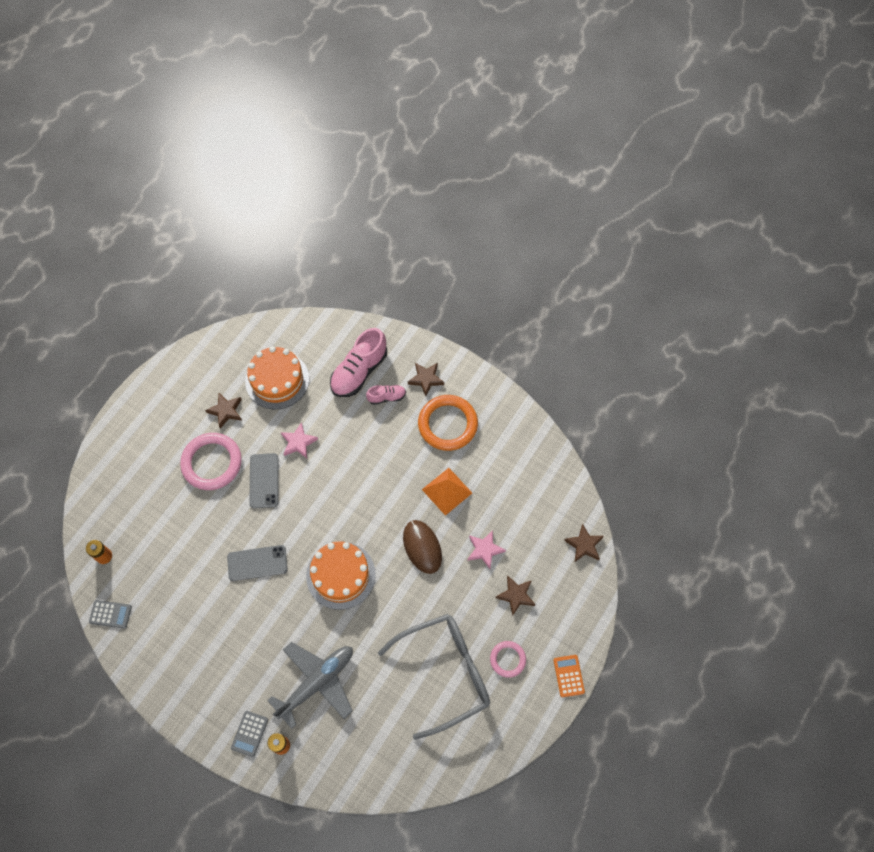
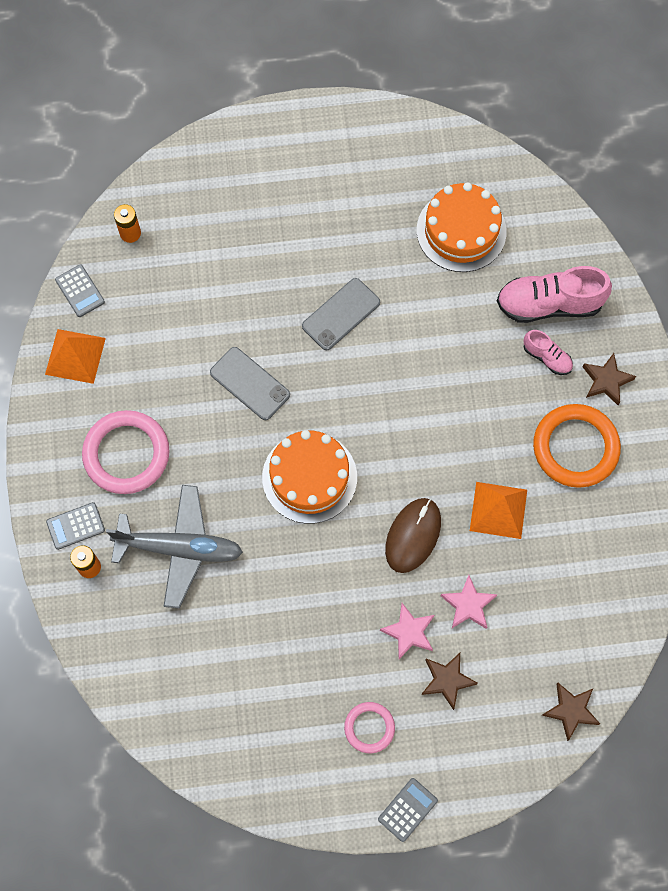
camera: 50 degrees right, 5 degrees up
pink ring [180,433,242,490] -> pink ring moved to [82,410,170,494]
brown star [205,393,242,428] -> none
pink star [281,422,318,458] -> pink star moved to [380,603,434,659]
grey glasses [378,614,490,740] -> none
orange calculator [553,655,585,697] -> grey calculator [378,778,438,842]
none -> orange pyramid [45,329,106,384]

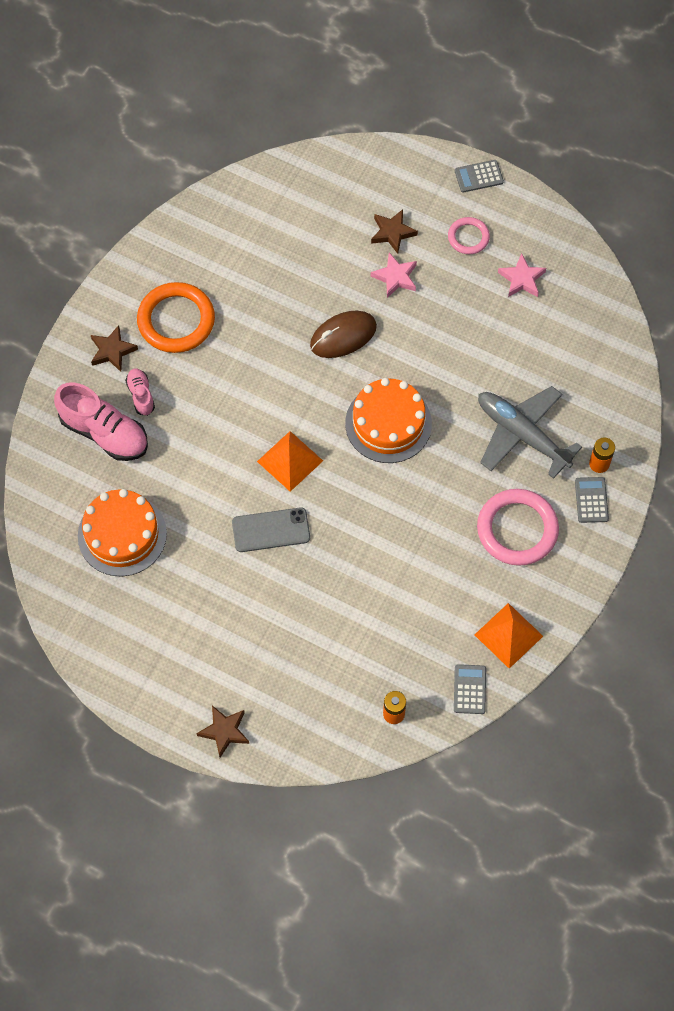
camera: 145 degrees left, 5 degrees down
grey calculator [46,502,105,550] -> grey calculator turned 105 degrees counterclockwise [575,477,609,523]
grey phone [210,347,290,420] -> none
pink star [441,575,497,629] -> pink star moved to [498,253,546,297]
orange pyramid [470,482,527,539] -> orange pyramid moved to [257,431,323,492]
brown star [542,683,600,741] -> brown star moved to [196,705,249,758]

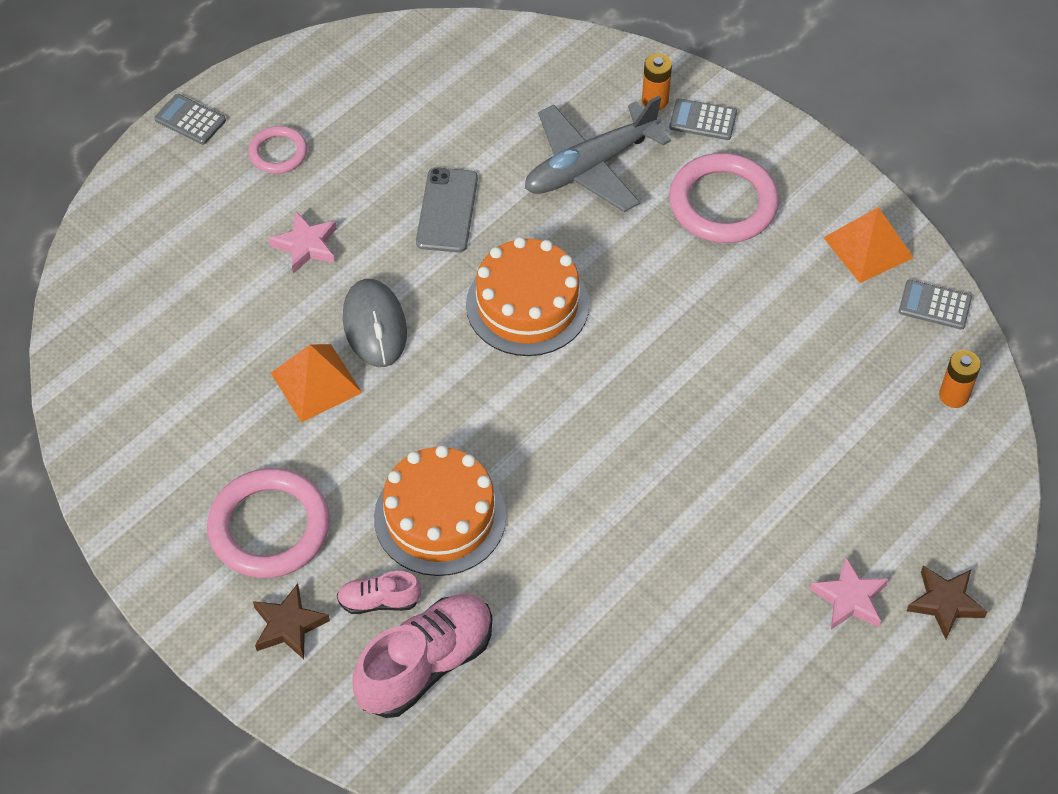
camera: 75 degrees left, 10 degrees down
orange cake [78,489,167,576] -> orange cake moved to [374,445,506,576]
orange ring [137,282,215,353] -> pink ring [207,468,330,578]
grey phone [232,508,310,552] -> grey phone moved to [416,167,478,252]
orange pyramid [257,431,323,492] -> orange pyramid moved to [271,344,362,423]
brown mouse [310,311,377,358] -> grey mouse [343,279,407,367]
brown star [371,209,418,254] -> none
grey calculator [455,160,504,192] -> grey calculator turned 120 degrees clockwise [154,94,226,145]
pink star [498,253,546,297] -> pink star moved to [810,557,888,630]

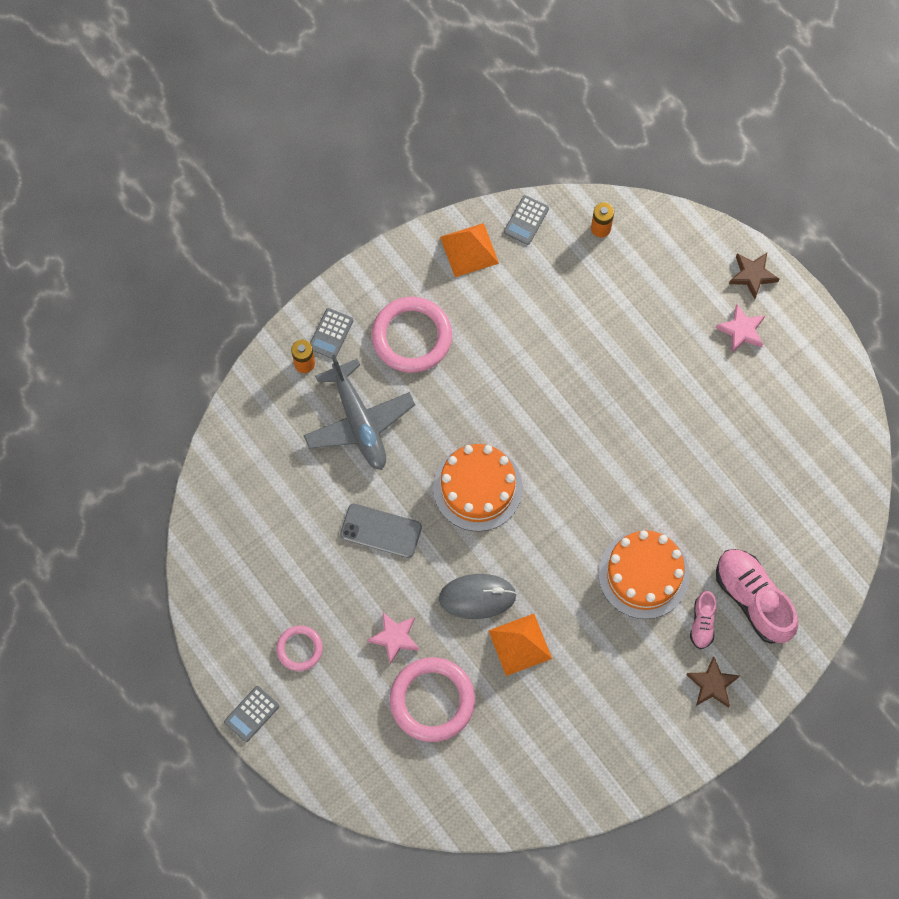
camera: 80 degrees left, 15 degrees up
pink ring [207,468,330,578] -> pink ring moved to [390,657,475,742]

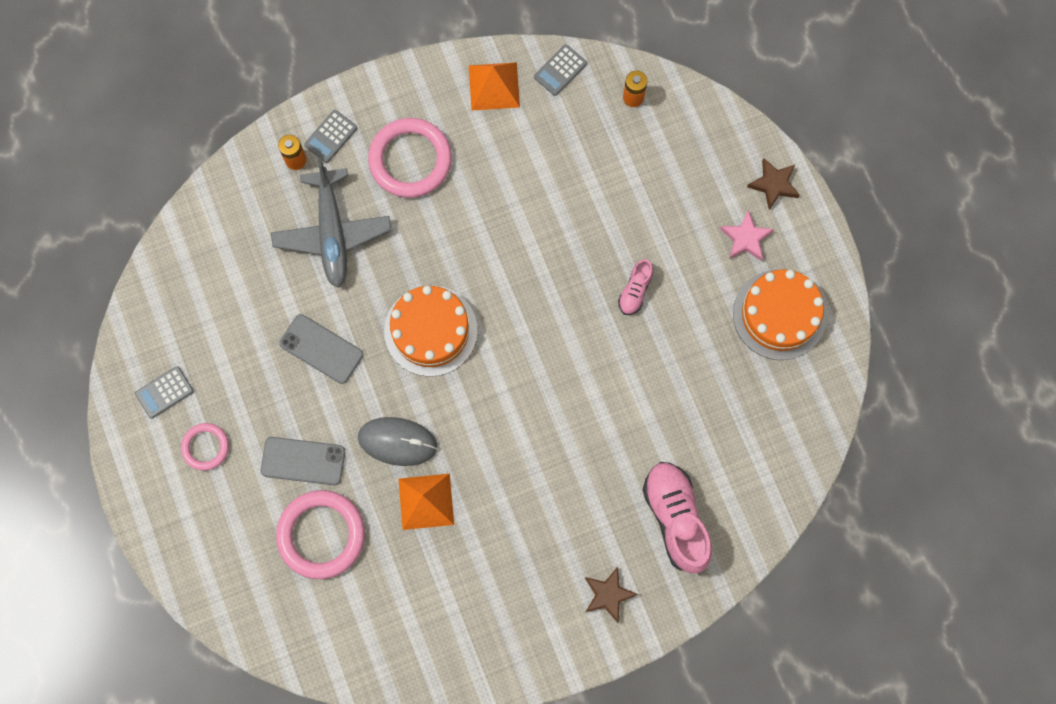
camera: 15 degrees right, 5 degrees up
grey calculator [224,686,279,742] -> grey calculator moved to [135,366,194,419]
pink star [367,612,419,664] -> grey phone [261,437,345,485]
orange cake [598,530,690,619] -> orange cake moved to [733,269,826,360]
pink shoe [690,591,717,649] -> pink shoe moved to [618,259,653,315]

